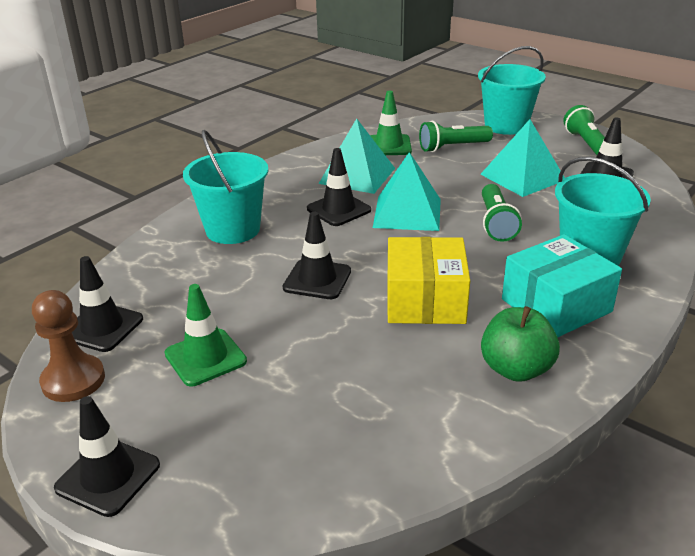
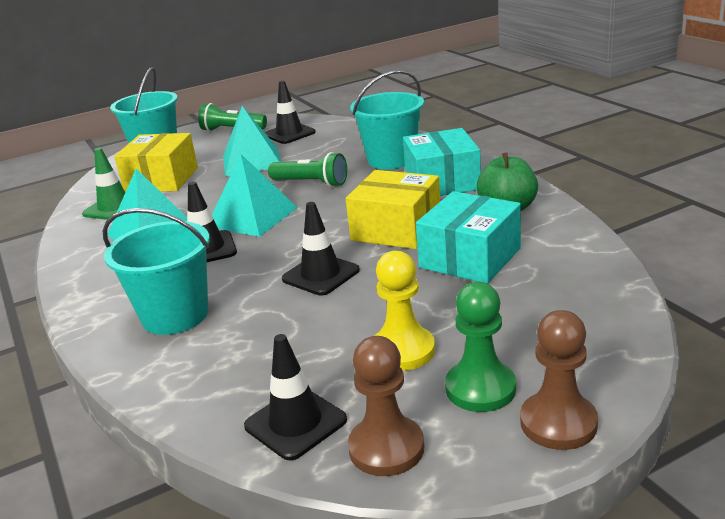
camera: 65 degrees left, 5 degrees down
black traffic cone [54,396,160,517] -> brown pawn [520,310,598,450]
green traffic cone [165,284,247,386] -> yellow pawn [375,250,435,371]
green flashlight [419,121,493,152] -> yellow box [114,133,198,192]
none -> turquoise box [416,191,521,284]
none -> green pawn [445,282,516,412]

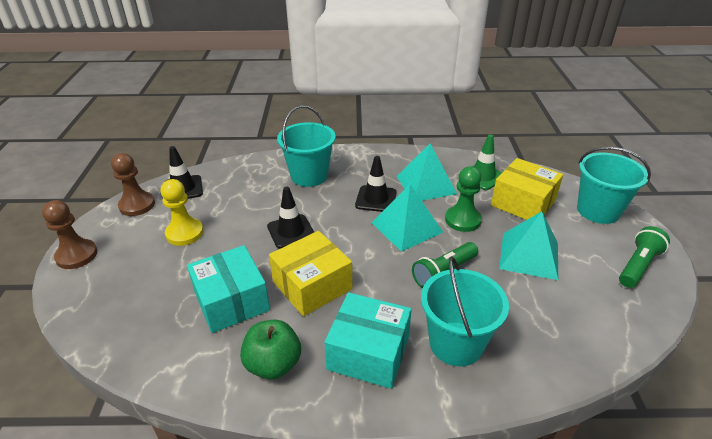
camera: 115 degrees right, 10 degrees up
black traffic cone [265,81,316,144] -> none
green pawn [445,282,516,412] -> green pawn moved to [445,167,482,232]

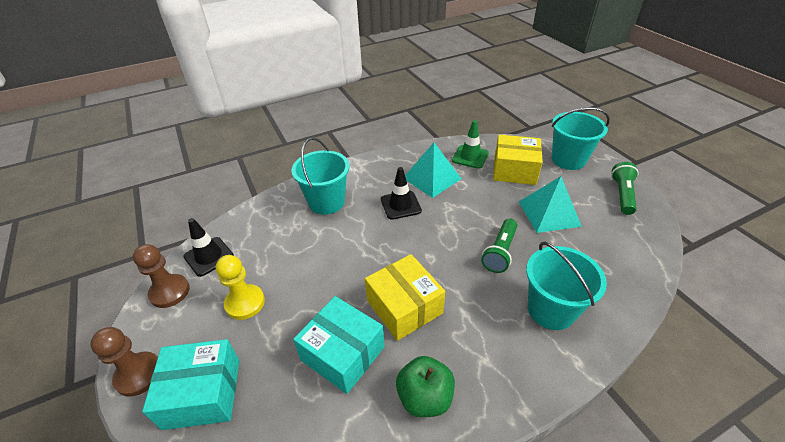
camera: 25 degrees left, 5 degrees up
black traffic cone [267,187,314,249] -> none
yellow box [269,231,352,316] -> yellow box turned 60 degrees counterclockwise [365,254,445,341]
turquoise box [325,292,412,389] -> turquoise box moved to [142,339,239,430]
turquoise pyramid [372,184,443,252] -> none
green pawn [445,167,482,232] -> none

